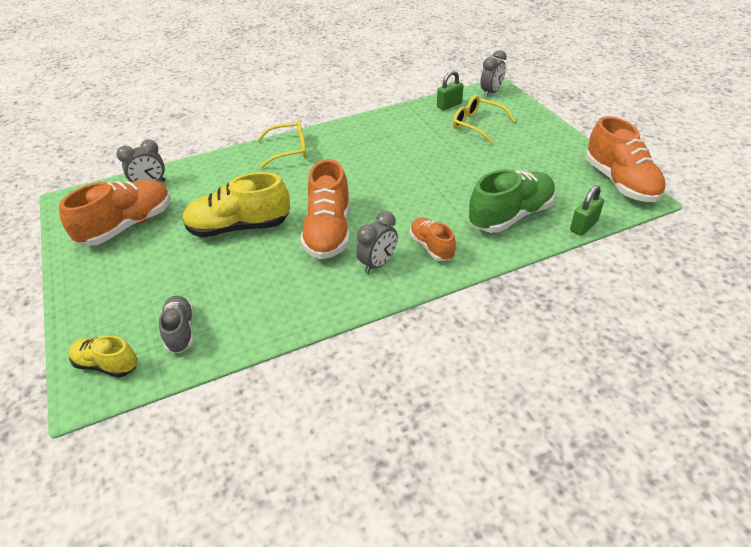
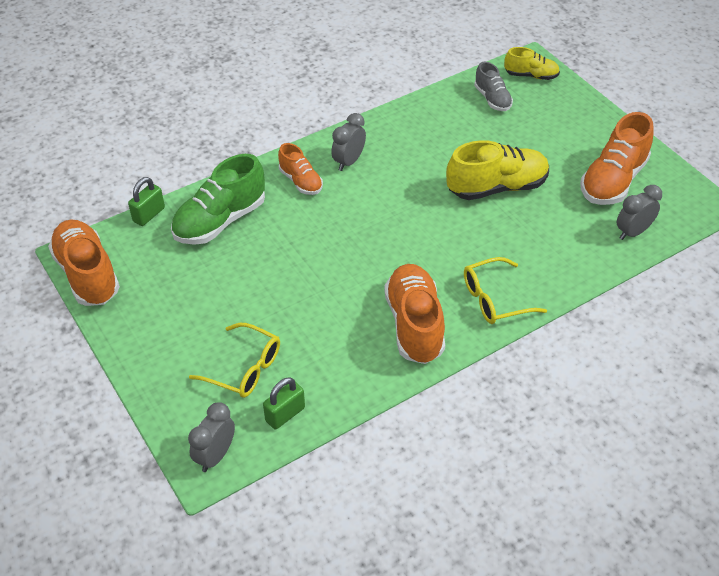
camera: 170 degrees right, 5 degrees up
orange shoe [300,159,350,259] -> orange shoe moved to [384,264,445,364]

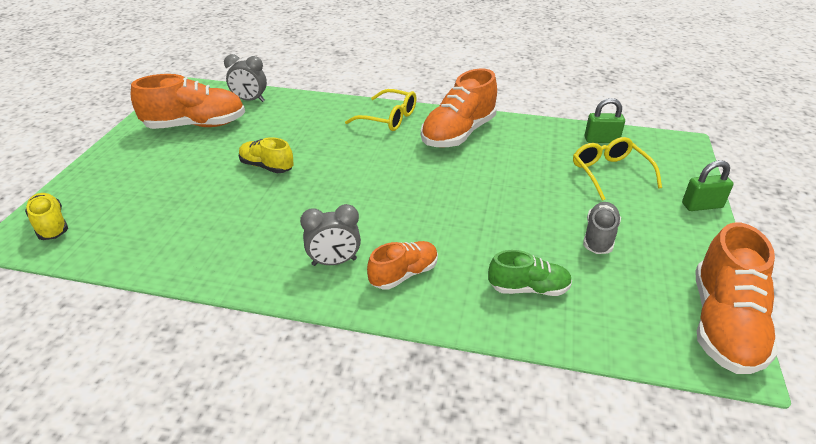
camera: 135 degrees left, 10 degrees down
green padlock [128,177,165,226] -> green padlock moved to [682,160,733,211]
green shoe [171,154,265,245] -> green shoe [488,250,572,296], size x0.57
grey clock [188,402,235,472] -> none
orange shoe [278,143,323,195] -> orange shoe turned 45 degrees clockwise [367,241,438,290]
yellow shoe [446,140,549,200] -> yellow shoe [239,137,294,173], size x0.57
grey shoe [474,62,513,111] -> grey shoe moved to [583,202,621,254]

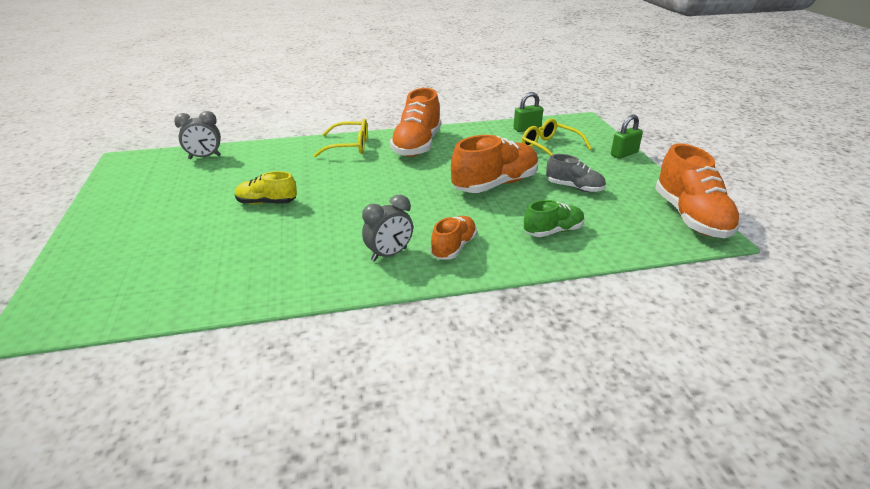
camera: 25 degrees left, 5 degrees down
yellow shoe [25,193,68,240] -> none
orange shoe [131,74,245,129] -> orange shoe moved to [451,135,538,193]
grey shoe [583,202,621,254] -> grey shoe turned 120 degrees clockwise [546,154,606,192]

